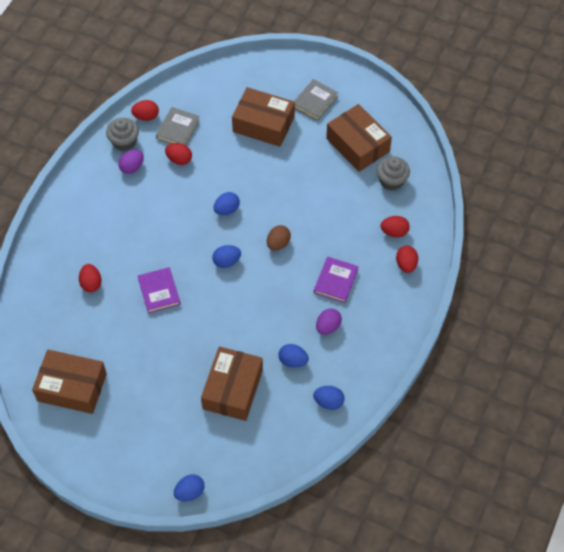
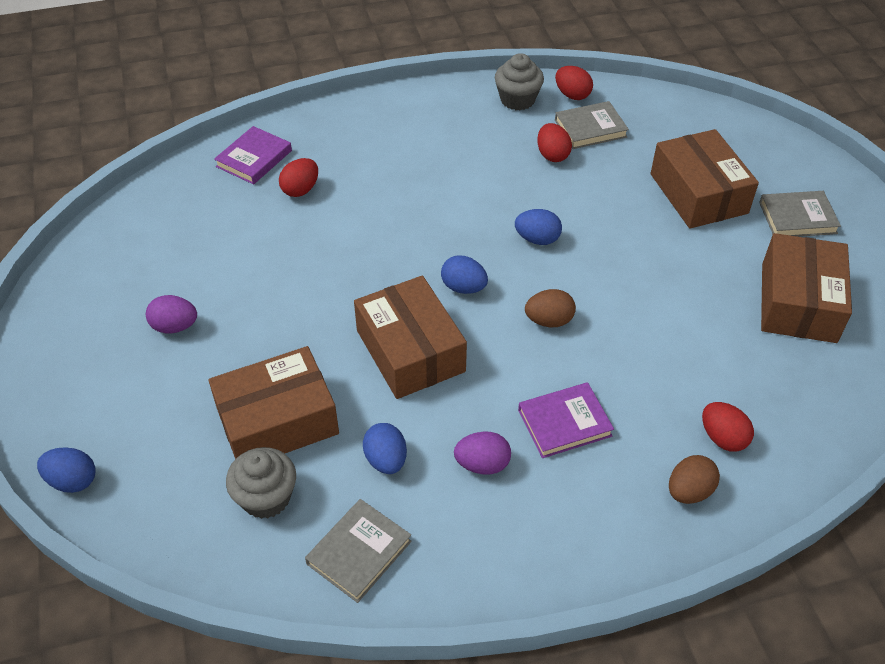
camera: 50 degrees right, 10 degrees down
brown box [32,349,107,414] -> brown box moved to [354,276,467,399]
purple egg [118,150,144,174] -> purple egg moved to [146,295,197,334]
purple book [138,267,181,314] -> purple book moved to [214,126,292,185]
blue egg [313,386,345,410] -> grey book [305,499,412,603]
grey cupcake [376,156,410,191] -> grey cupcake moved to [226,447,296,519]
red egg [396,246,418,273] -> brown egg [669,455,720,504]

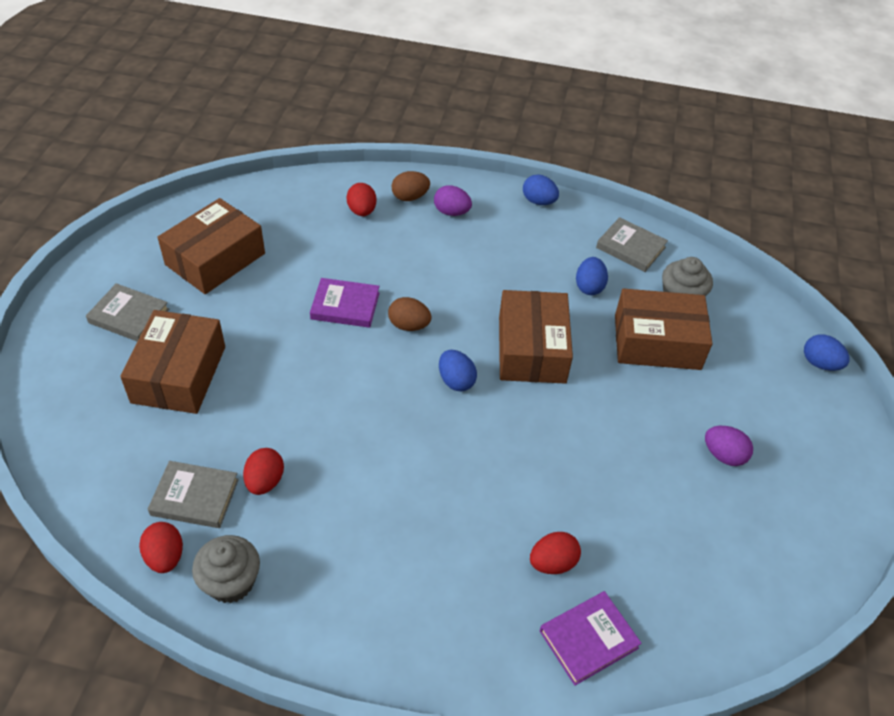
camera: 155 degrees left, 0 degrees up
grey book [305,499,412,603] -> grey book turned 60 degrees clockwise [596,217,668,272]
purple egg [454,431,511,474] -> purple egg moved to [434,185,472,216]
blue egg [515,209,562,245] -> blue egg moved to [523,174,559,205]
purple book [518,382,614,458] -> purple book moved to [310,278,380,328]

